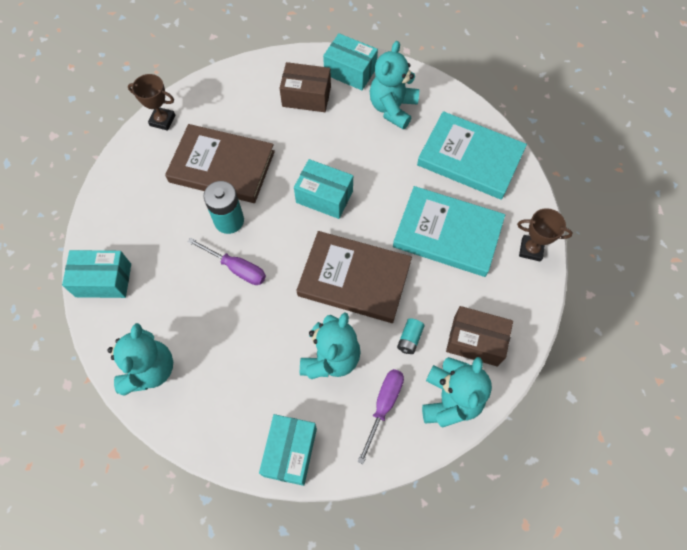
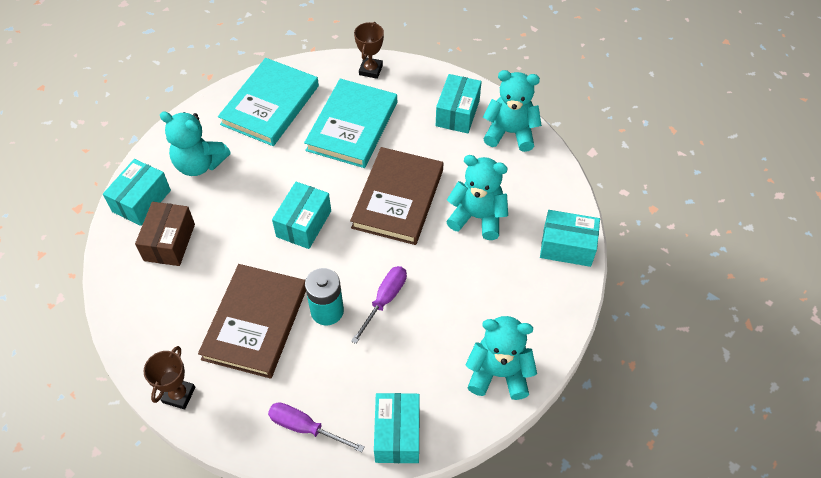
camera: 90 degrees left, 10 degrees down
purple screwdriver [357,369,404,464] -> purple screwdriver moved to [268,402,365,452]
turquoise battery [397,318,424,354] -> none
brown box [446,306,513,367] -> turquoise box [436,74,482,133]

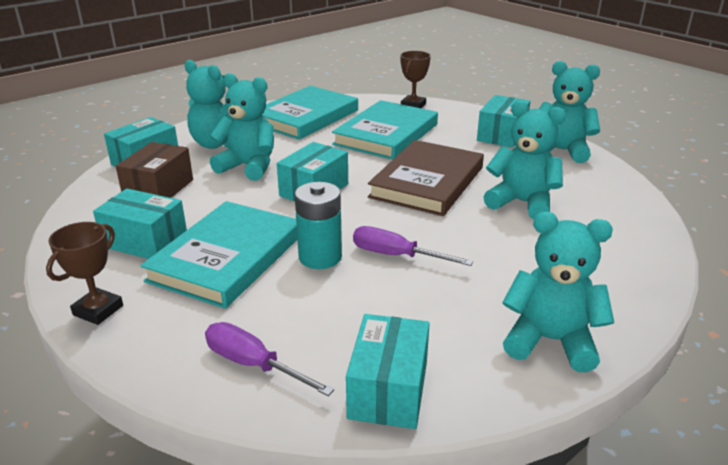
camera: 10 degrees right, 25 degrees down
brown book [198,264,306,379] -> turquoise book [140,201,298,309]
purple screwdriver [351,266,407,344] -> purple screwdriver turned 105 degrees counterclockwise [353,226,473,266]
turquoise box [540,210,600,267] -> turquoise box moved to [93,189,187,259]
none -> turquoise teddy bear [210,73,274,181]

